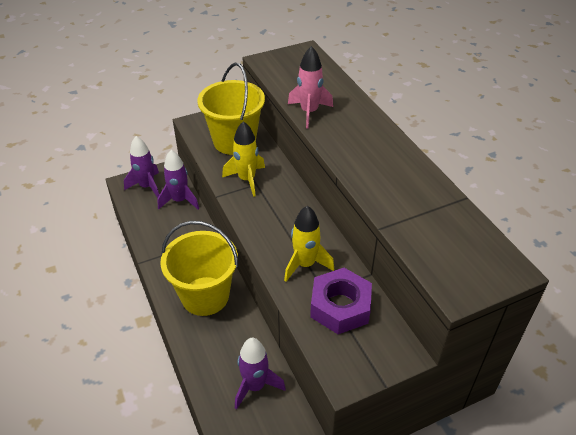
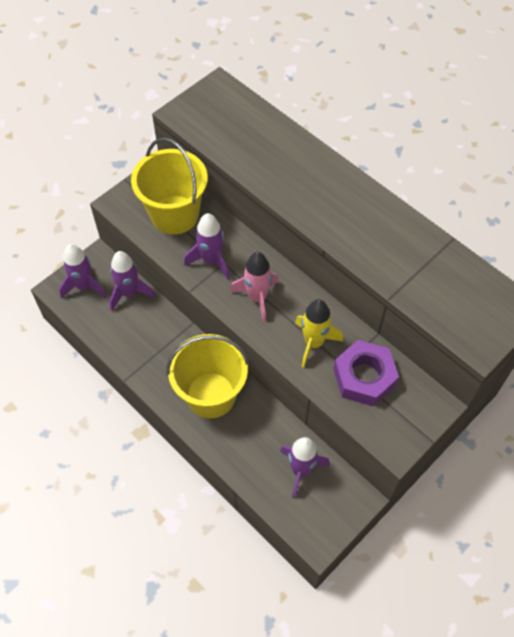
camera: 20 degrees left, 15 degrees up
yellow rocket [222,121,265,197] -> purple rocket [184,213,230,280]
pink rocket [288,46,333,128] -> pink rocket moved to [230,252,279,323]

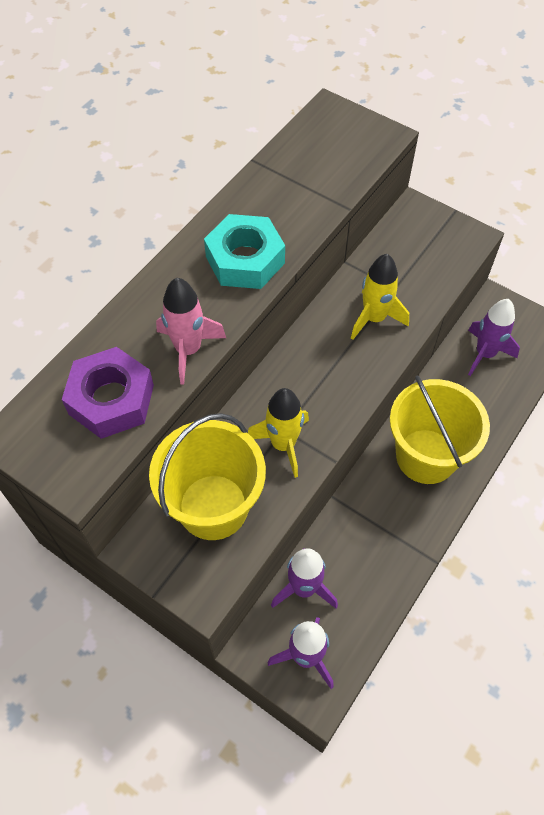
camera: 100 degrees left, 0 degrees up
purple rocket [184,213,230,280] -> yellow rocket [248,388,309,478]
pink rocket [230,252,279,323] -> pink rocket moved to [156,278,226,385]
purple nut [333,340,399,406] -> purple nut moved to [62,347,154,439]
none -> turquoise nut [204,214,285,289]

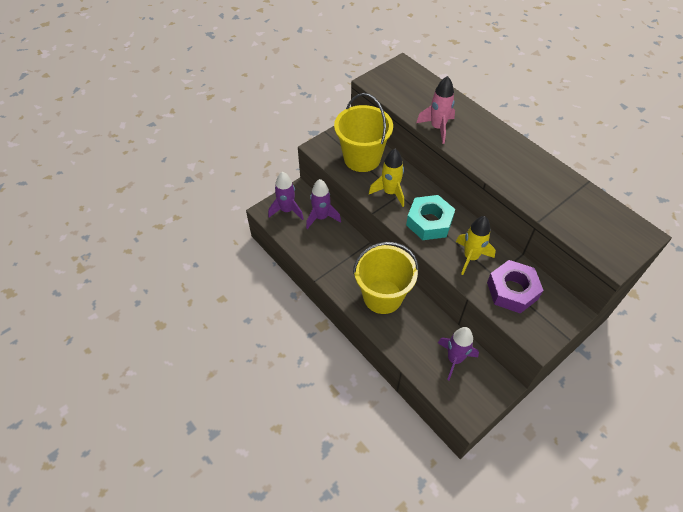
camera: 105 degrees right, 5 degrees down
purple nut [62,347,154,439] -> purple nut moved to [487,260,543,313]
turquoise nut [204,214,285,289] -> turquoise nut moved to [406,195,455,240]

